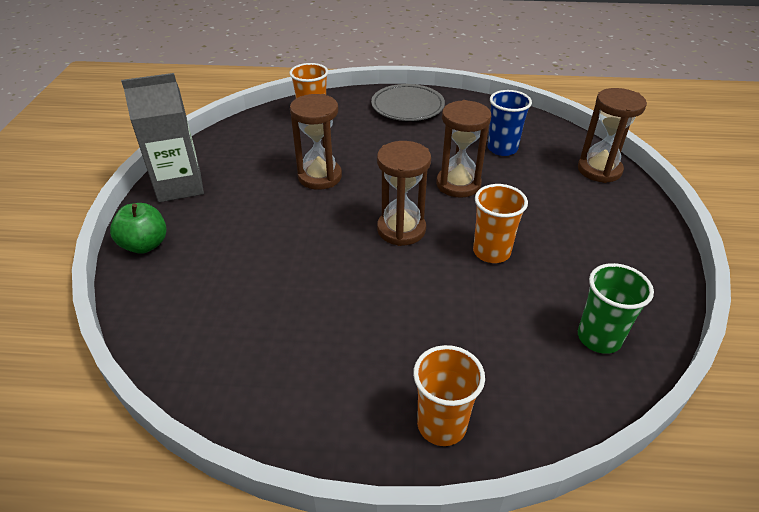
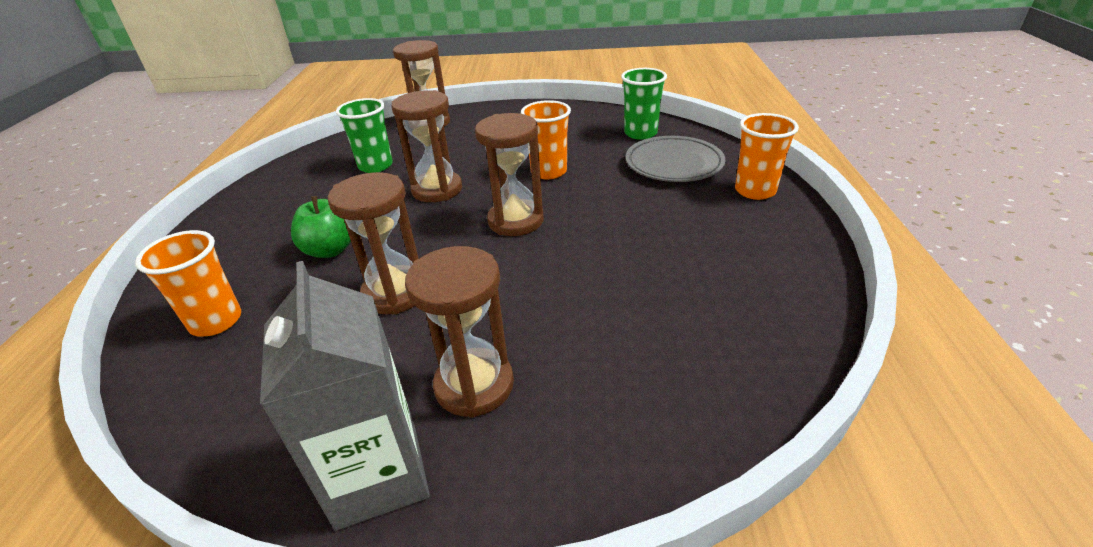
camera: 90 degrees left, 5 degrees down
green apple [110,203,167,253] -> green apple moved to [291,196,351,258]
grey plate [371,84,445,121] -> grey plate moved to [625,136,725,182]
blue cup [488,90,532,156] -> green cup [336,98,393,173]
none -> brown hourglass [405,246,514,418]

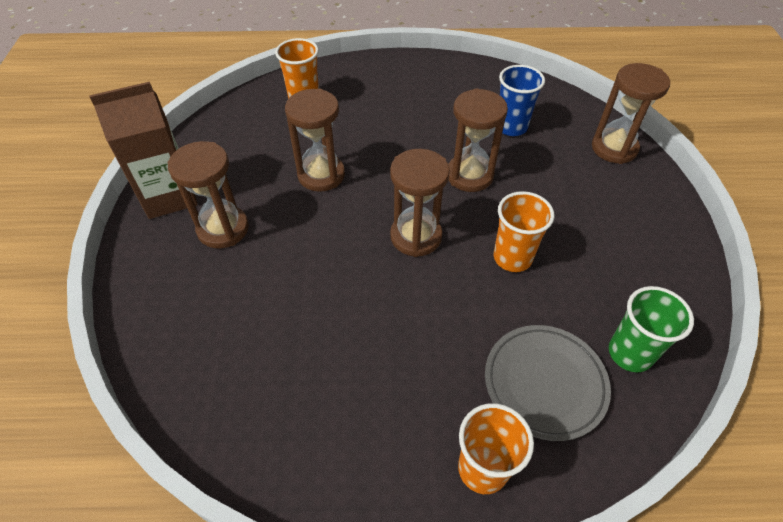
camera: 85 degrees right, 15 degrees up
grey carton [260,261,430,531] -> brown carton [89,82,198,219]
green apple [291,196,351,258] -> none
green cup [336,98,393,173] -> blue cup [499,65,545,136]

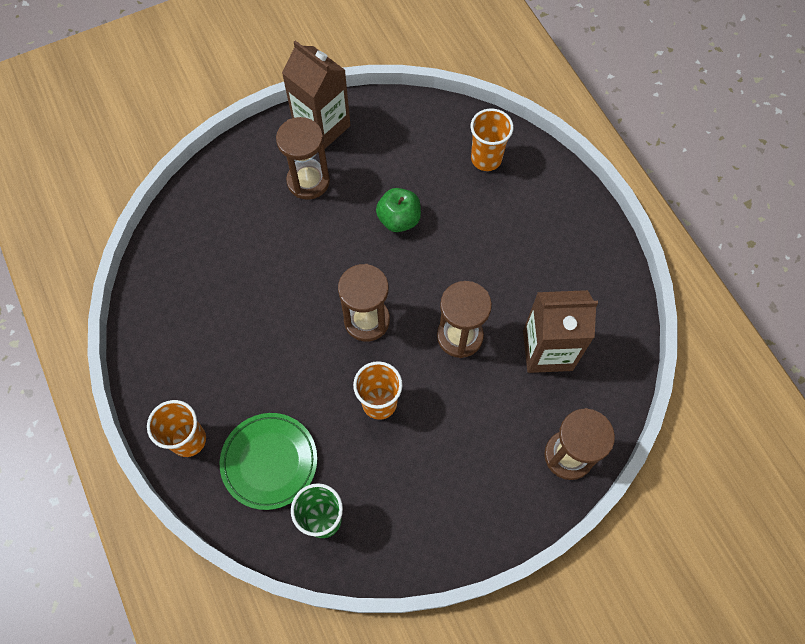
camera: 65 degrees right, 15 degrees up
brown hourglass [285,89,345,192] -> green apple [376,188,421,232]
grey plate [485,325,611,441] -> green plate [220,413,317,510]
blue cup [499,65,545,136] -> brown carton [523,290,598,373]

